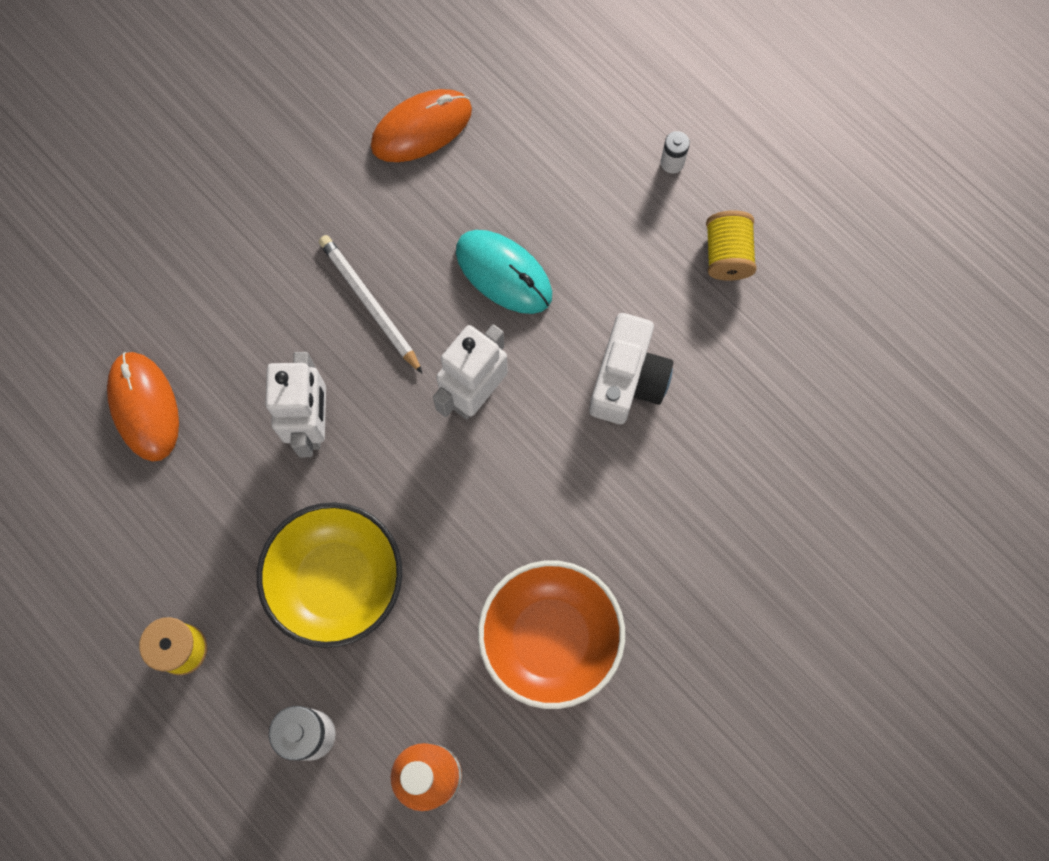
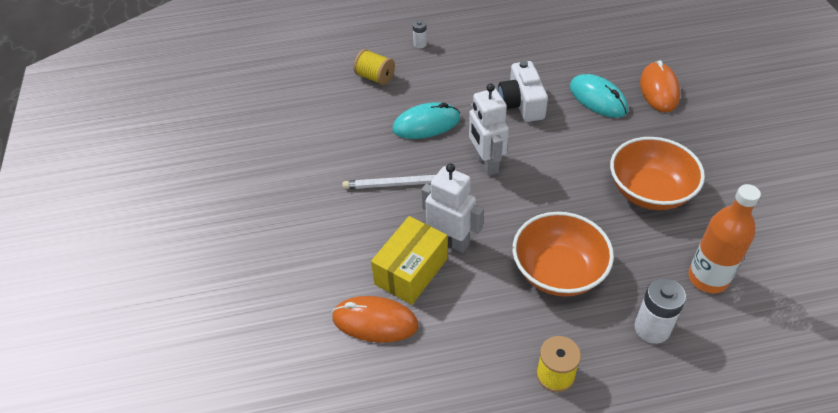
camera: 55 degrees left, 25 degrees down
yellow bowl [257,502,402,648] -> orange bowl [512,212,614,296]
orange mouse [371,89,472,162] -> orange mouse moved to [640,60,680,112]
white camera [589,313,673,424] -> white camera turned 150 degrees counterclockwise [498,60,548,122]
yellow spool [706,210,757,281] -> yellow spool moved to [354,49,395,85]
none -> yellow box [371,216,448,305]
none -> turquoise mouse [570,74,628,118]

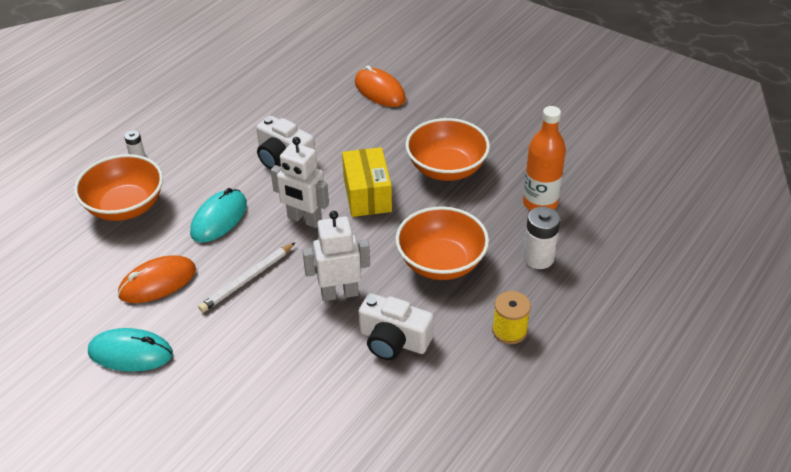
camera: 45 degrees left, 5 degrees down
orange mouse [332,296,418,343] -> orange mouse moved to [118,255,196,303]
yellow spool [354,49,395,85] -> orange bowl [74,154,163,221]
yellow box [371,216,448,305] -> yellow box moved to [342,147,392,217]
turquoise mouse [570,74,628,118] -> turquoise mouse moved to [88,328,173,372]
none -> white camera [358,293,434,360]

